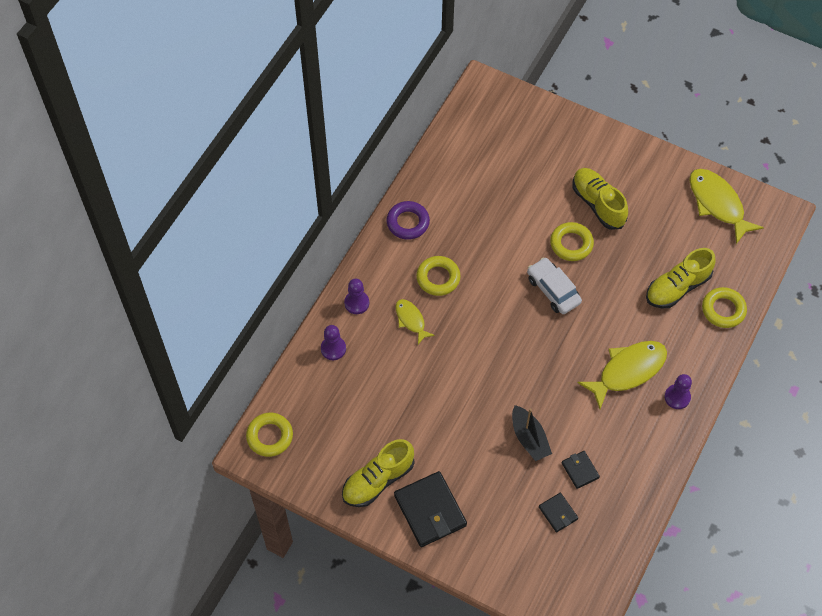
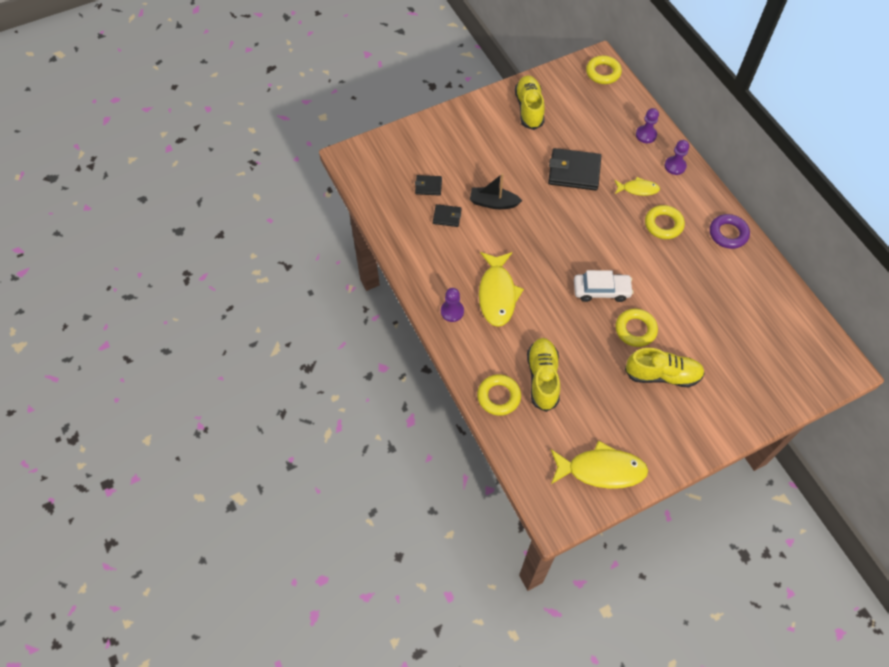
camera: 125 degrees right, 0 degrees up
black wallet [394,471,467,547] -> black wallet moved to [548,148,601,191]

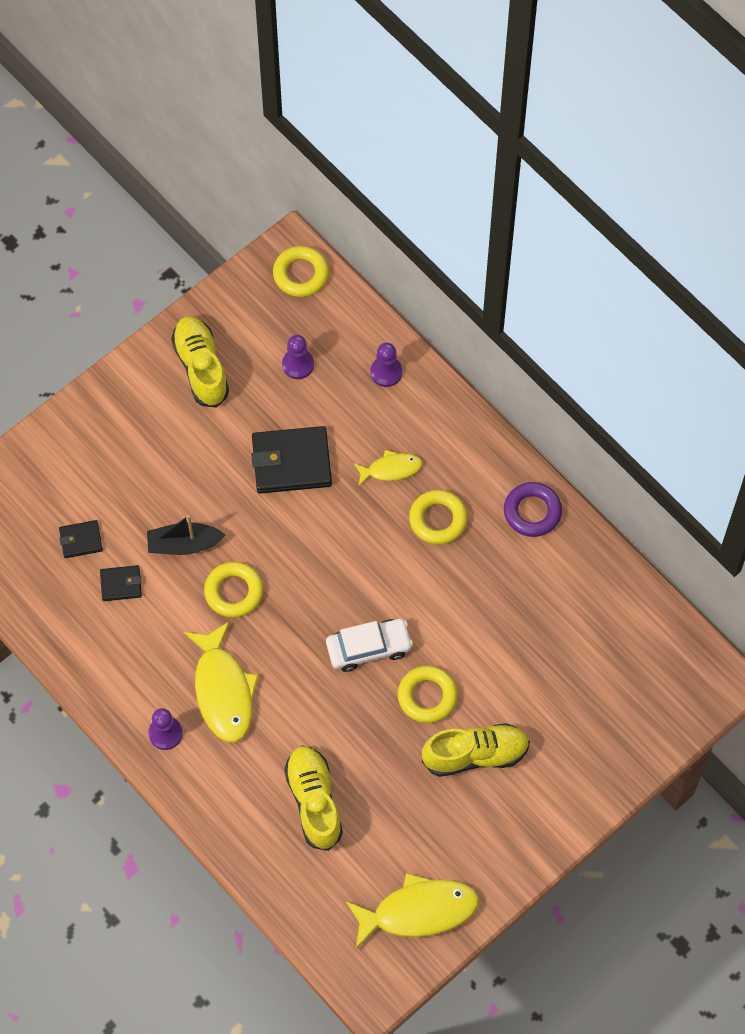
camera: 15 degrees left, 5 degrees up
yellow ring [477,374,521,416] -> yellow ring moved to [204,562,263,618]
purple pawn [665,140,689,175] -> purple pawn moved to [282,335,314,379]

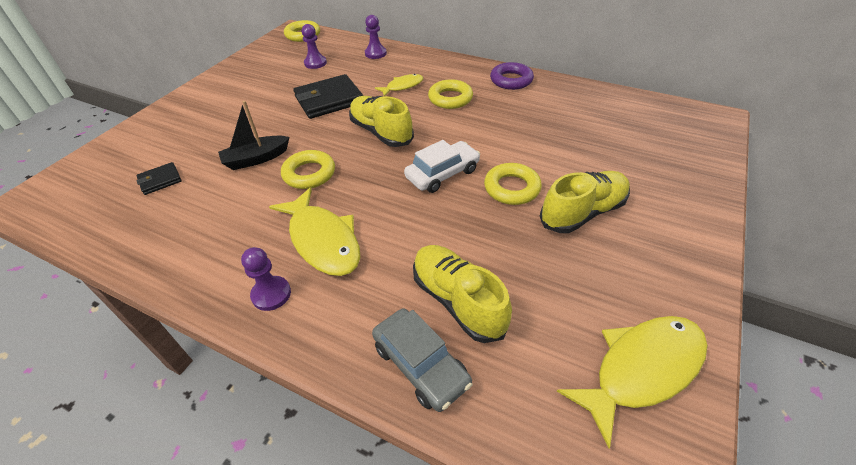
camera: 20 degrees left, 20 degrees down
black wallet [100,565,142,601] -> none
yellow shoe [171,316,229,408] -> yellow shoe moved to [349,96,414,147]
none -> grey car [372,308,472,412]

